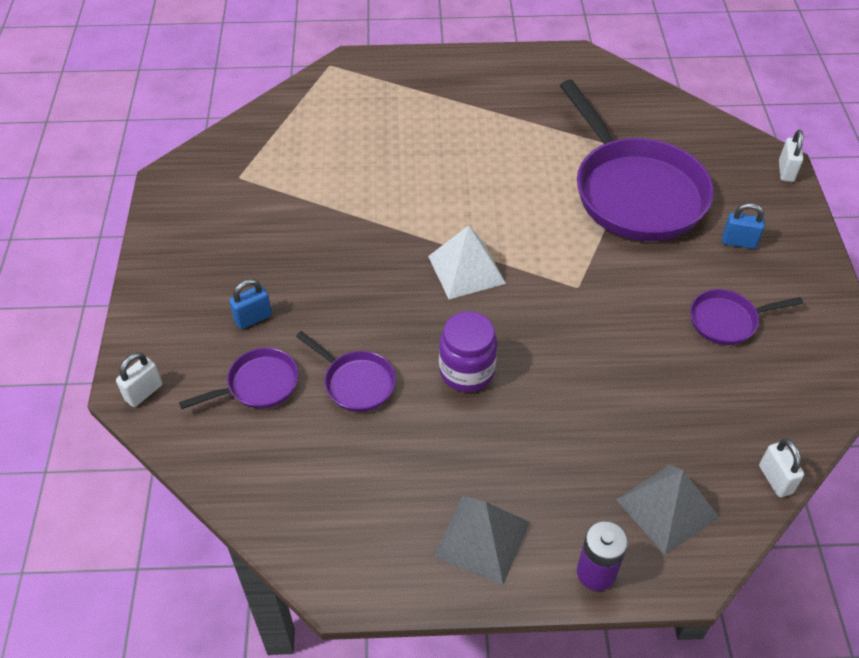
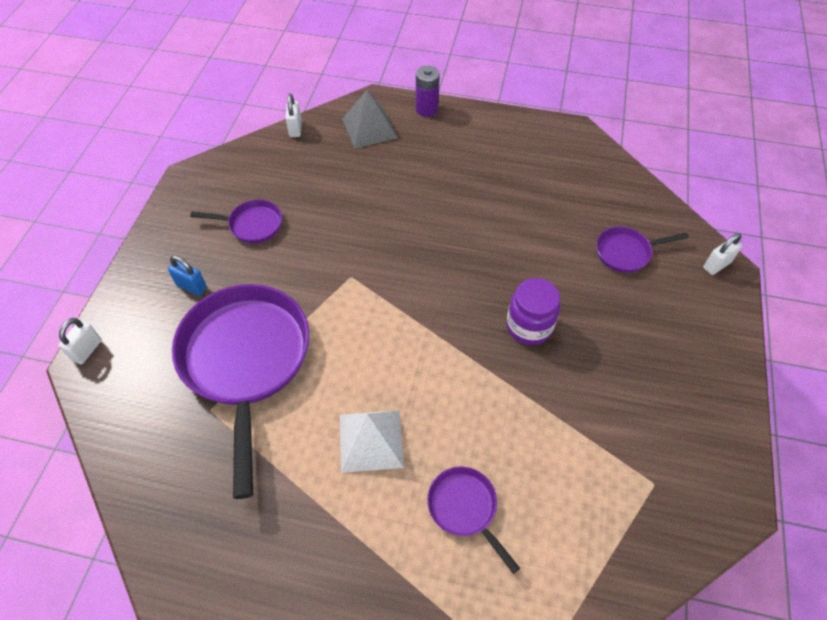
camera: 165 degrees left, 5 degrees up
blue padlock [229,279,272,329] -> none
purple pan [296,331,396,412] -> purple pan moved to [427,467,520,574]
white pyramid [428,225,506,299] -> white pyramid moved to [340,410,404,473]
grey pyramid [434,495,530,585] -> none
purple jar [439,311,497,392] -> purple jar moved to [506,278,560,345]

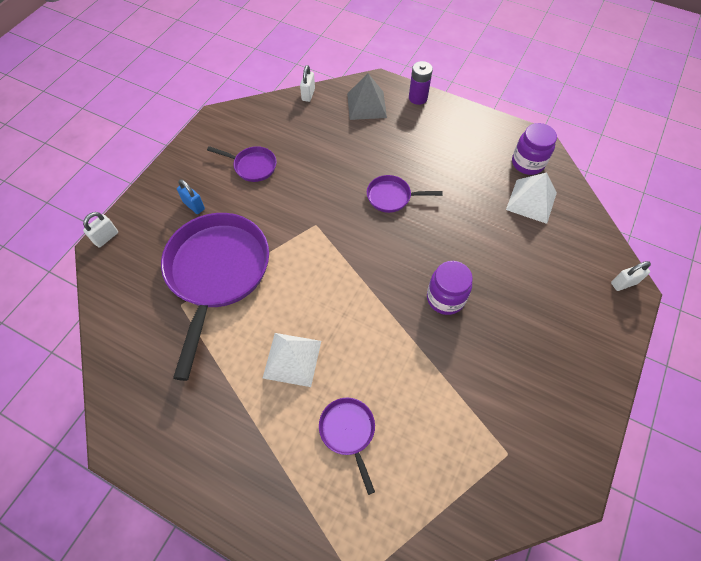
camera: 15 degrees right, 5 degrees up
purple pan [596,227,688,273] -> purple pan moved to [367,175,443,213]
none -> white pyramid [506,172,557,224]
none -> purple jar [512,123,557,175]

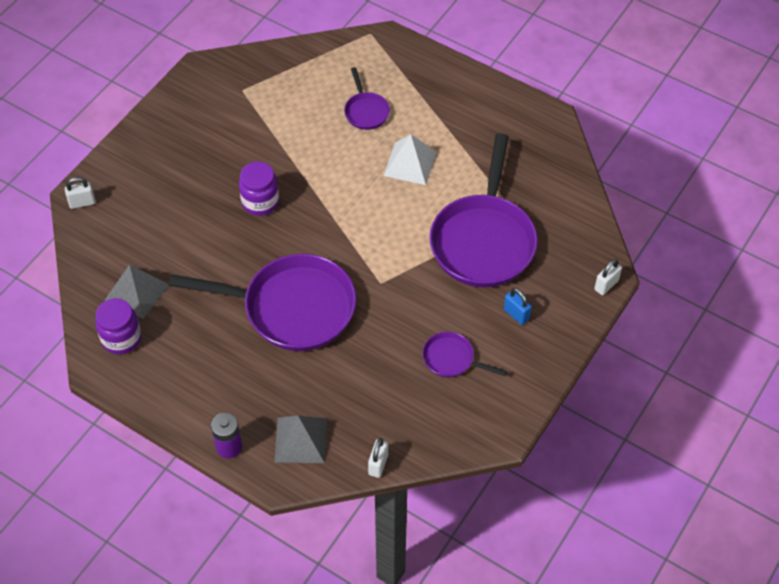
camera: 175 degrees left, 5 degrees down
purple pan [367,175,443,213] -> purple pan [168,254,356,351], size x2.20
white pyramid [506,172,557,224] -> grey pyramid [105,265,169,319]

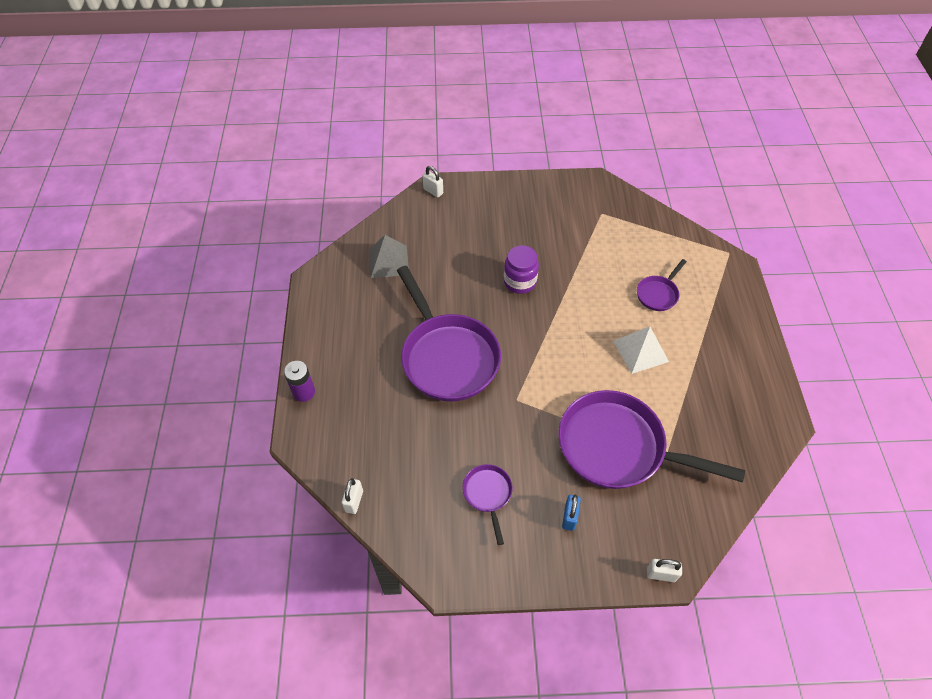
camera: 55 degrees right, 0 degrees up
purple jar [95,298,141,354] -> none
grey pyramid [274,416,327,463] -> none
white padlock [368,438,388,478] -> white padlock turned 60 degrees counterclockwise [342,478,363,514]
purple pan [429,133,538,287] -> purple pan turned 45 degrees clockwise [558,390,745,489]

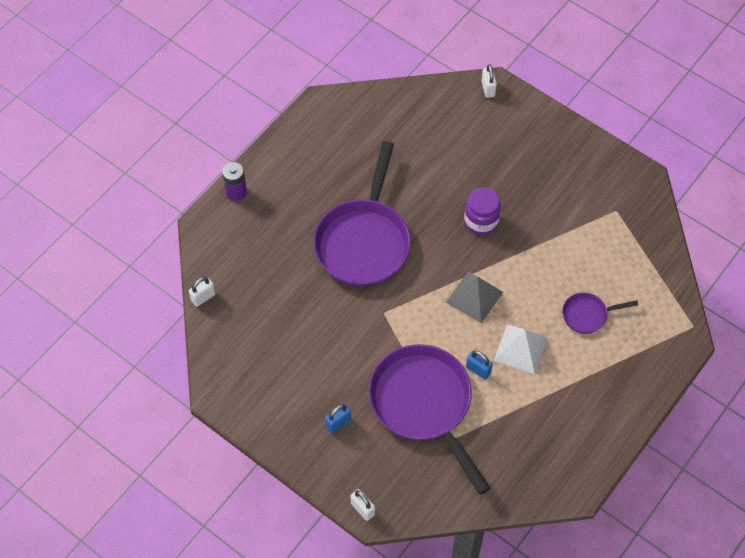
camera: 40 degrees right, 5 degrees up
grey pyramid [369,235,409,278] -> grey pyramid moved to [446,272,503,323]
purple pan [462,464,513,545] -> none
none -> blue padlock [466,351,493,380]

